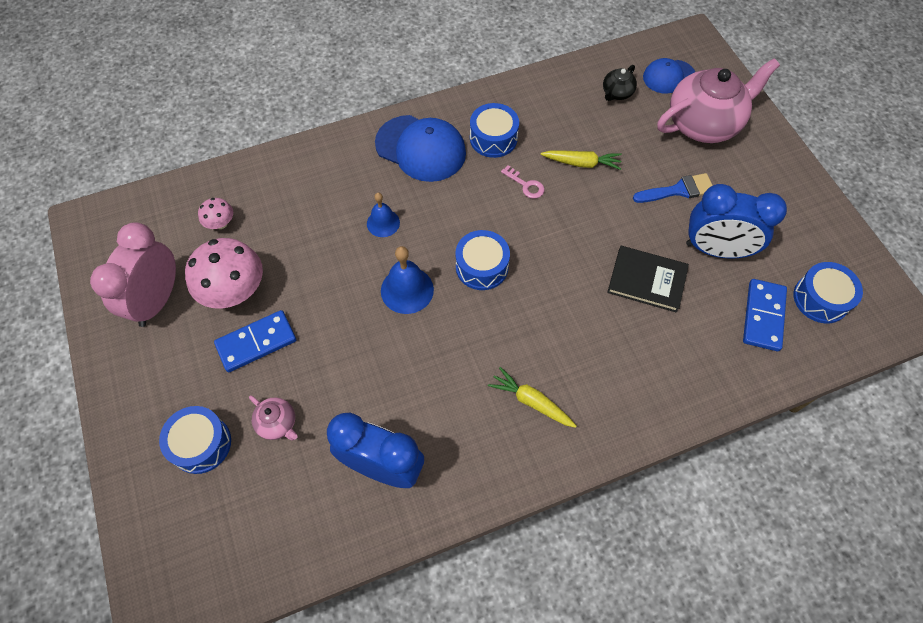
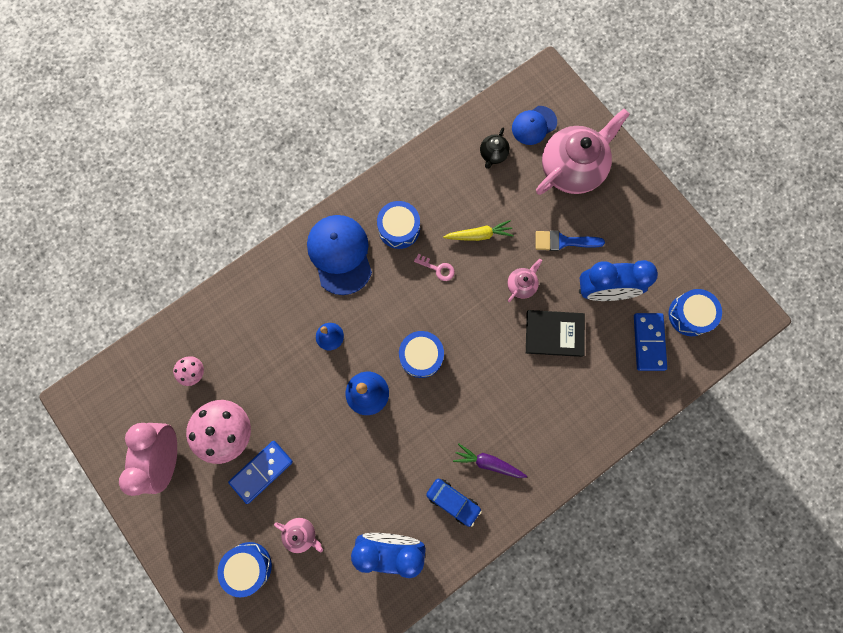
camera: 15 degrees left, 15 degrees up
blue cap [375,115,466,182] -> blue cap turned 120 degrees counterclockwise [307,215,372,295]
yellow carrot [488,367,577,428] -> purple carrot [453,444,527,478]
blue brush [633,173,713,203] -> blue brush turned 150 degrees counterclockwise [535,231,605,251]
none -> blue car [426,478,482,527]
none -> pink teapot [507,259,542,302]

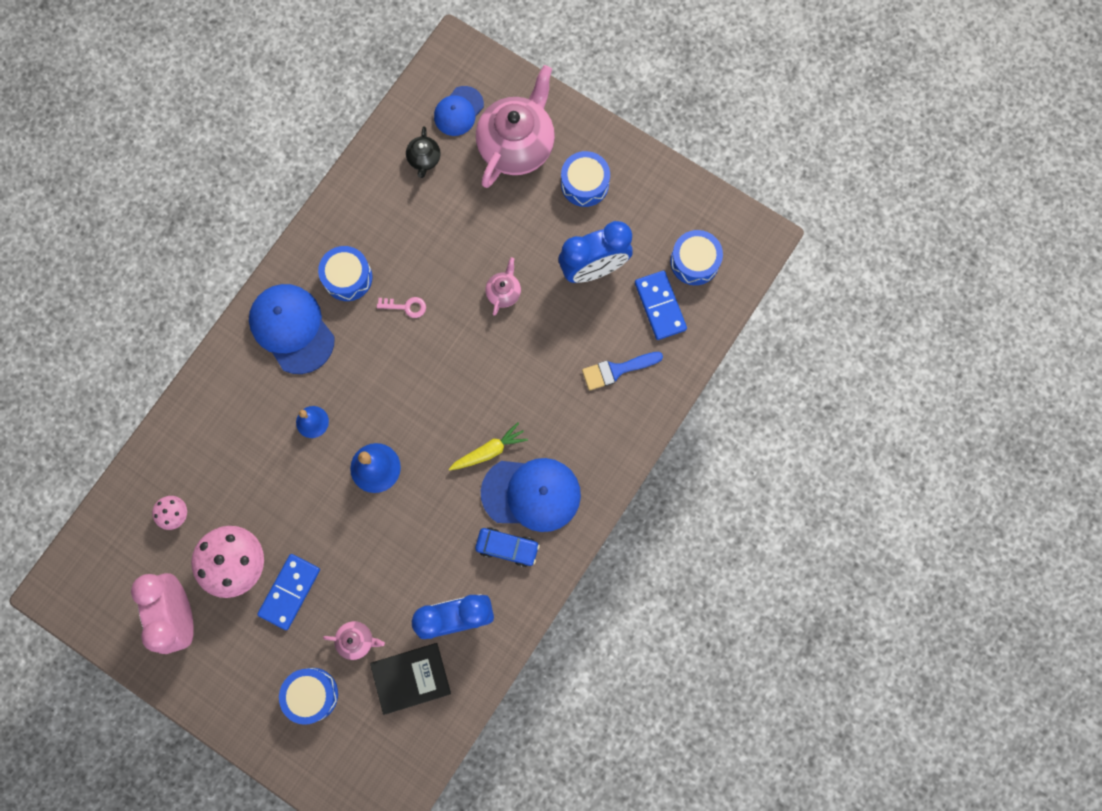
camera: 20 degrees left, 0 degrees up
blue drum [399,331,444,378] -> blue drum moved to [561,151,610,207]
yellow carrot [443,220,514,241] -> yellow carrot moved to [449,422,528,471]
purple carrot [453,444,527,478] -> blue cap [481,458,581,532]
black book [526,310,585,357] -> black book moved to [370,643,451,715]
blue brush [535,231,605,251] -> blue brush moved to [582,352,663,390]

